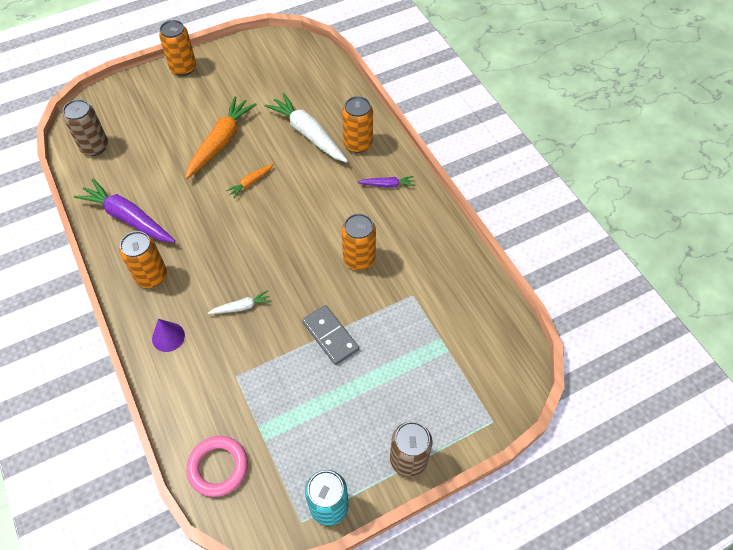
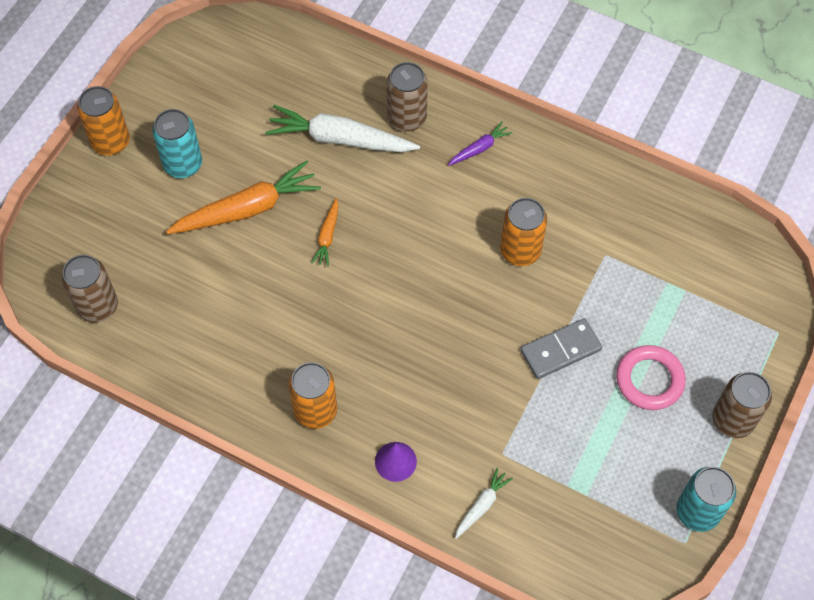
camera: 35 degrees left, 5 degrees up
purple carrot [74,179,175,243] -> none
orange carrot [185,96,257,179] -> orange carrot turned 75 degrees clockwise [166,161,321,234]
pink ring [186,436,248,497] -> pink ring moved to [616,345,686,410]
white carrot [208,290,271,314] -> white carrot moved to [455,468,513,539]
grey domino [302,305,359,365] -> grey domino turned 45 degrees counterclockwise [520,318,602,379]
orange can [342,96,373,153] -> brown can [387,62,428,132]
none -> turquoise can [152,109,202,178]

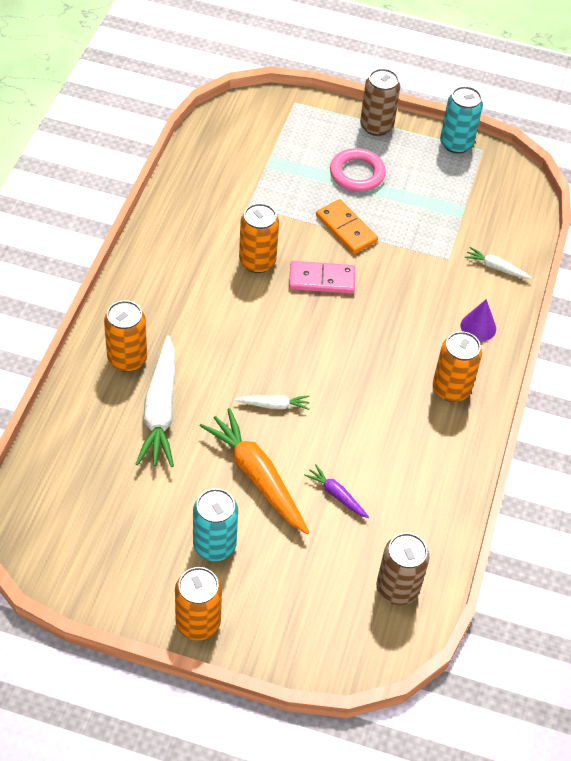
camera: 105 degrees left, 10 degrees down
orange carrot [311,198,339,266] -> white carrot [234,395,310,410]
brown can [387,62,428,132] -> orange can [104,300,147,372]
purple carrot [448,122,512,166] -> purple carrot moved to [304,464,369,518]
grey domino [520,318,602,379] -> orange domino [316,199,378,254]
none -> pink domino [289,261,355,294]

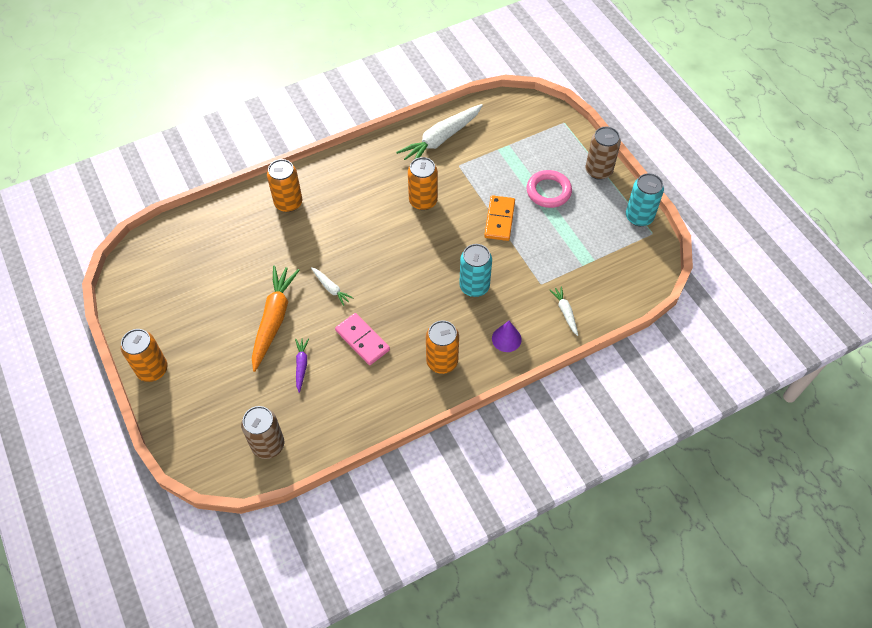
camera: 50 degrees right, 5 degrees up
white carrot [136,335,175,467] -> white carrot moved to [396,104,483,160]
turquoise can [193,488,238,561] -> turquoise can moved to [459,244,492,297]
pink domino [289,261,355,294] -> pink domino moved to [335,313,390,365]

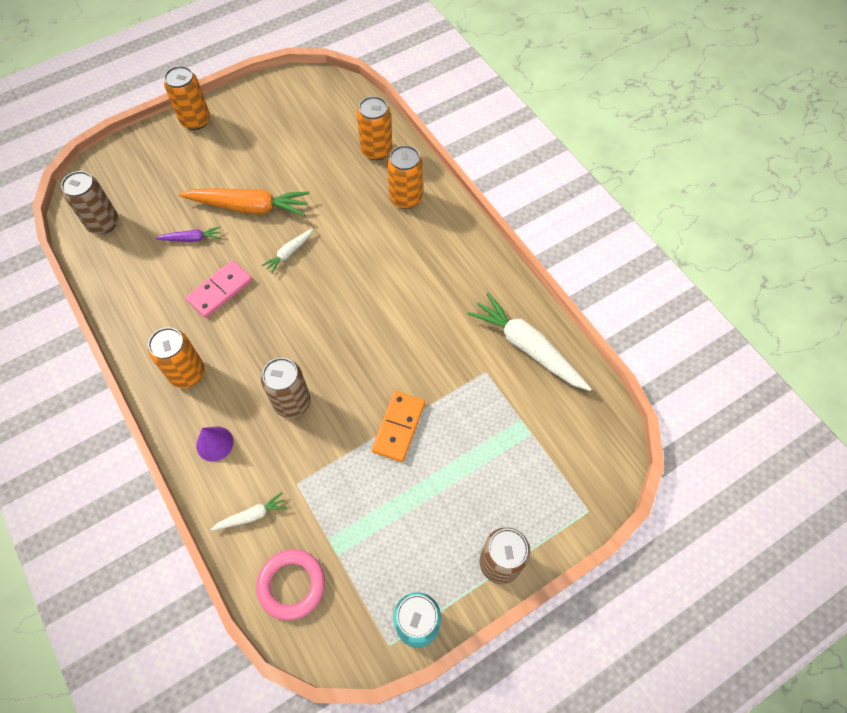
camera: 85 degrees right, 5 degrees up
orange can [408,157,438,210] -> orange can moved to [357,96,392,160]
turquoise can [459,244,492,297] -> brown can [261,358,311,418]
orange domino [484,195,515,241] -> orange domino turned 75 degrees counterclockwise [372,391,425,462]
pink ring [527,170,572,208] -> pink ring moved to [256,549,325,620]

